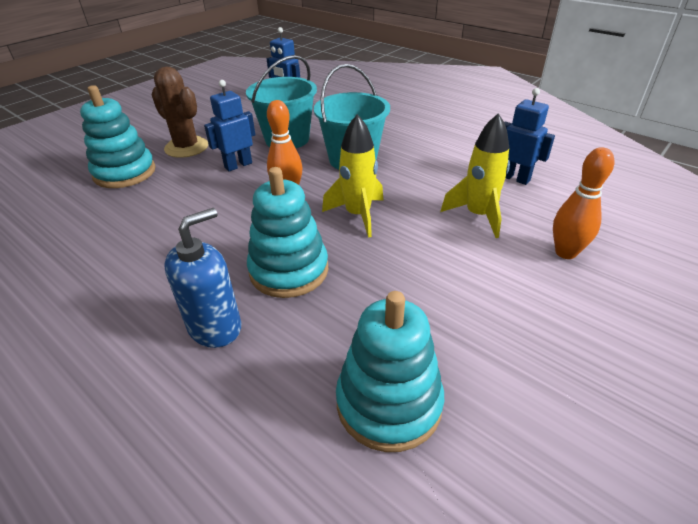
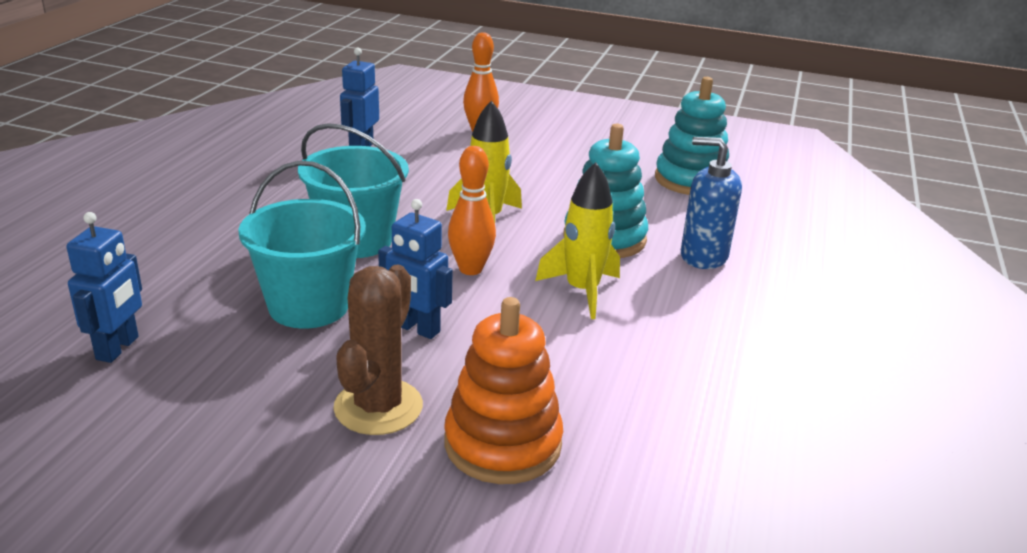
camera: 115 degrees left, 10 degrees down
turquoise stacking toy [80,85,156,188] -> orange stacking toy [444,297,563,484]
yellow rocket [440,113,510,238] -> yellow rocket moved to [535,162,620,319]

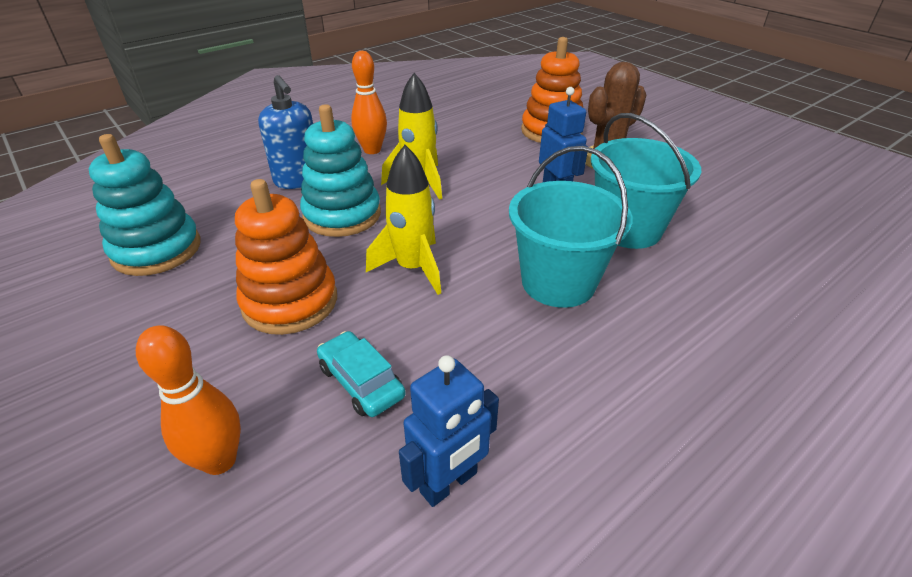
camera: 145 degrees left, 10 degrees up
blue robot [66,212,142,363] -> none
orange bowling pin [448,146,496,275] -> orange bowling pin moved to [351,51,387,154]
none -> orange stacking toy [235,179,337,335]
none -> turquoise car [317,331,406,417]

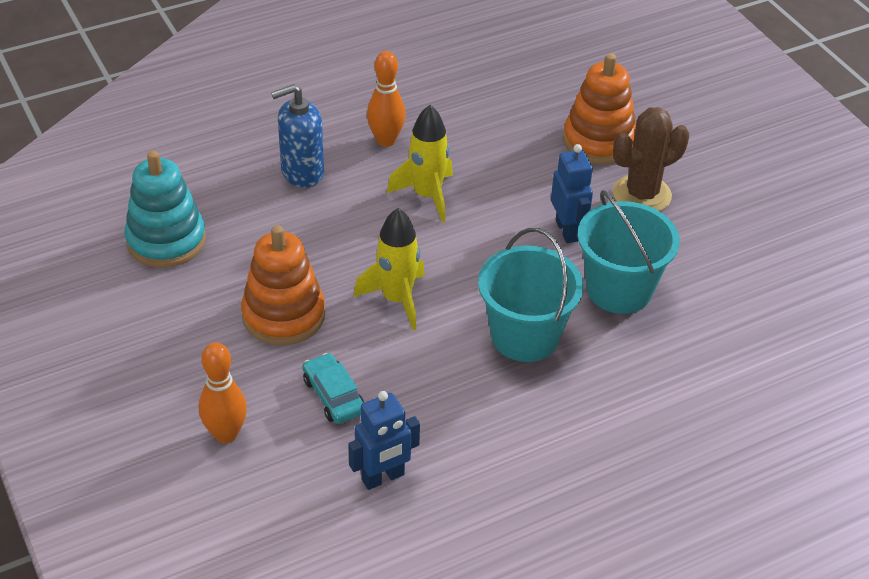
camera: 10 degrees right, 5 degrees up
blue soap dispenser [258,75,313,189] -> blue soap dispenser turned 90 degrees clockwise [271,84,324,188]
turquoise stacking toy [300,104,381,237] -> none

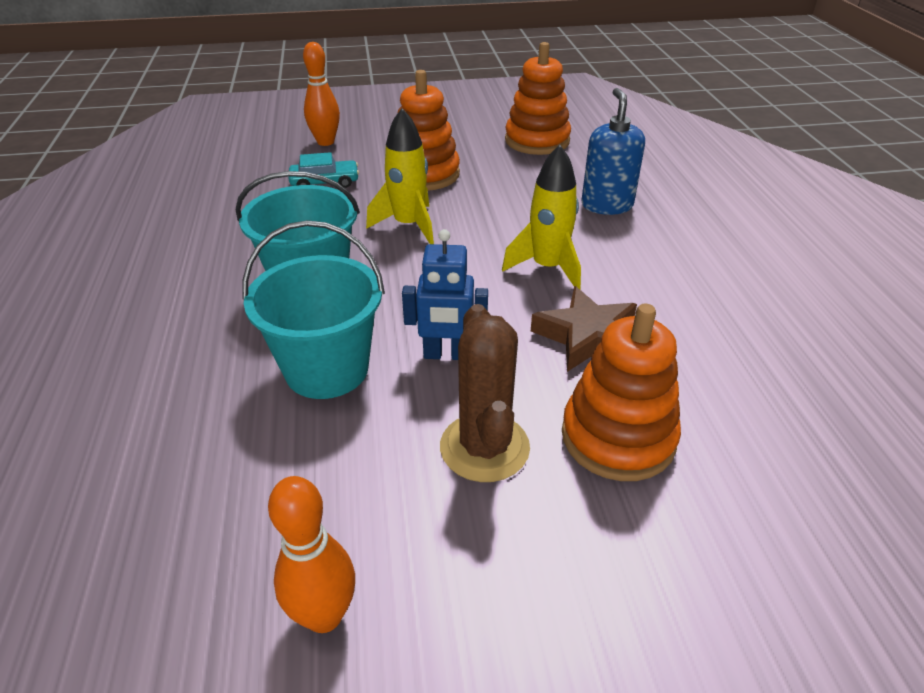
camera: 110 degrees right, 5 degrees down
turquoise stacking toy [125,151,206,268] -> orange stacking toy [505,42,571,155]
blue robot [348,391,420,490] -> none
orange bowling pin [367,51,406,147] -> orange bowling pin moved to [268,476,355,633]
none -> brown star [531,286,637,372]

